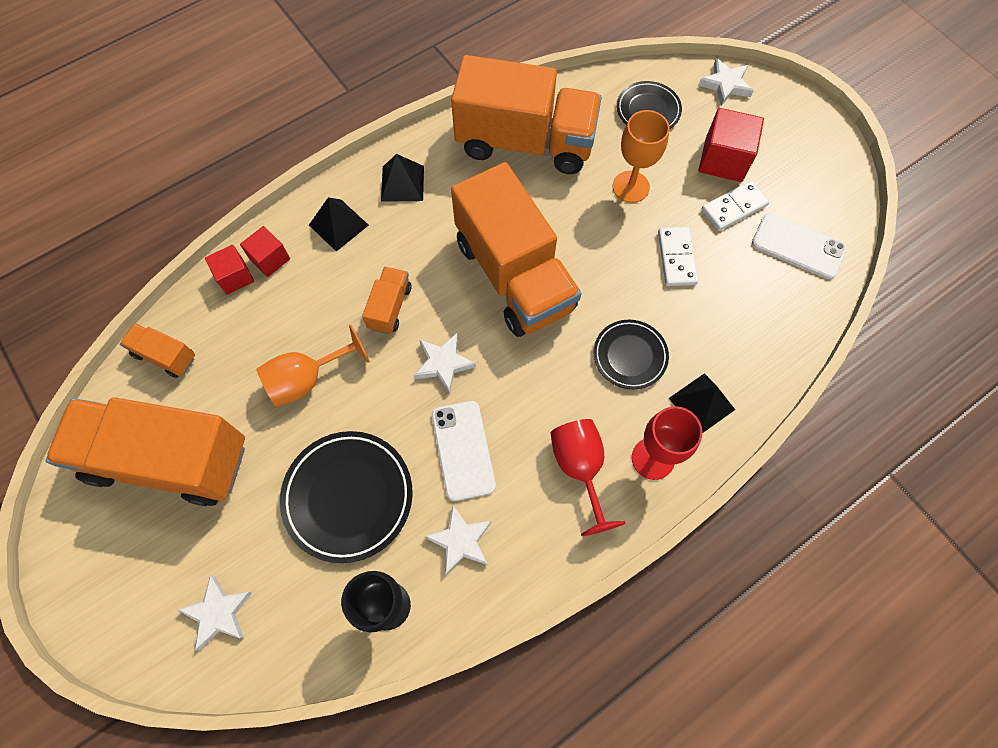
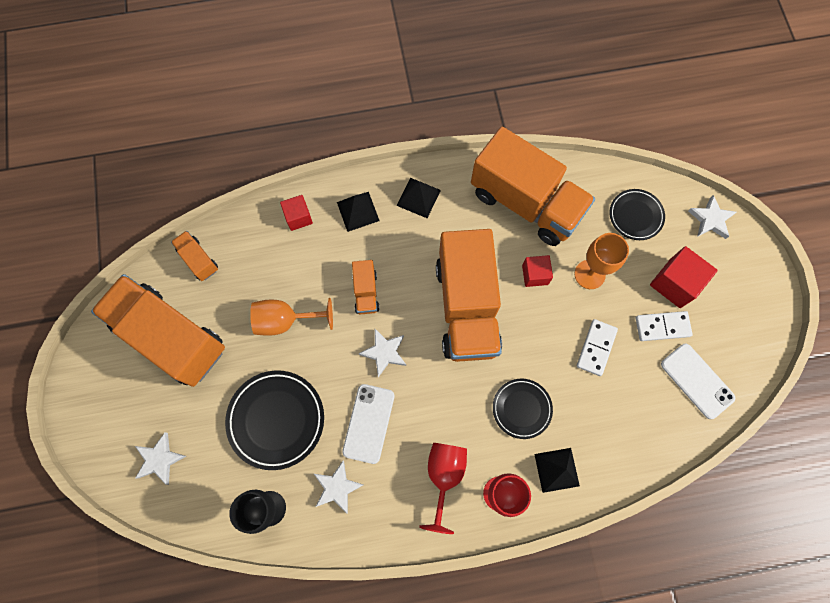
camera: 25 degrees right, 5 degrees up
red cube [205,245,254,295] -> red cube moved to [522,255,553,287]
orange truck [362,267,411,334] -> orange truck turned 135 degrees clockwise [352,260,380,314]

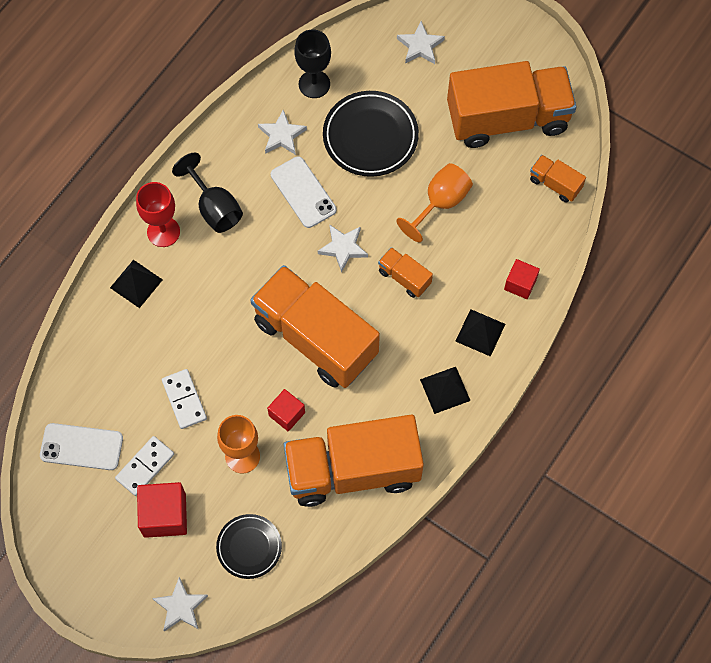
camera: 135 degrees right, 5 degrees down
orange truck [171,231,218,281] -> orange truck turned 150 degrees counterclockwise [530,155,586,203]
red goblet [419,443,467,534] -> black goblet [172,152,243,233]
black plate [493,379,553,439] -> none

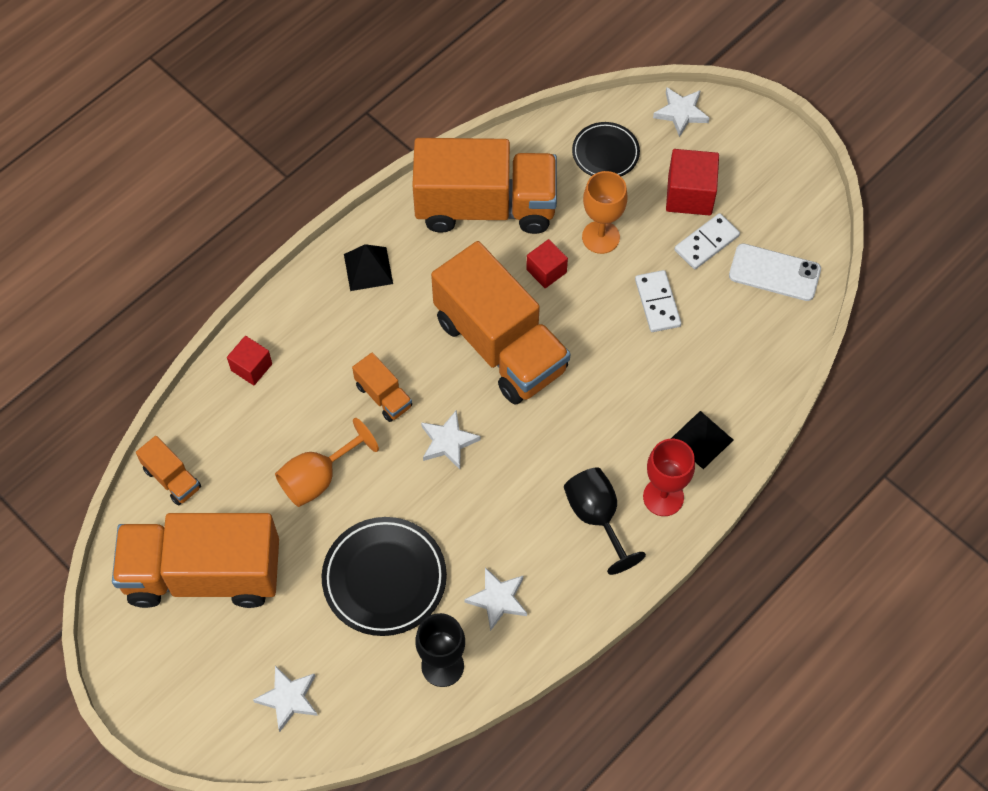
camera: 170 degrees left, 5 degrees down
white phone [271,156,336,228] -> none
black pyramid [455,309,505,357] -> none

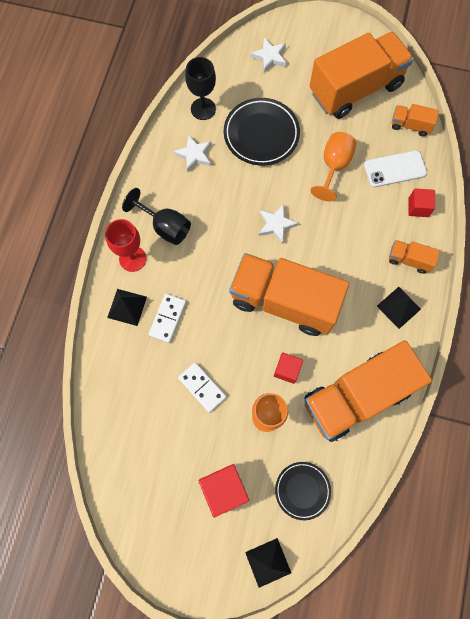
camera: 150 degrees right, 10 degrees up
orange truck [352,353,412,422] -> orange truck moved to [389,240,440,274]
white star [653,87,709,137] -> black pyramid [245,538,291,588]
white domino [674,213,740,269] -> white domino moved to [148,294,186,343]
white phone [729,243,821,301] -> white phone moved to [364,150,427,187]

